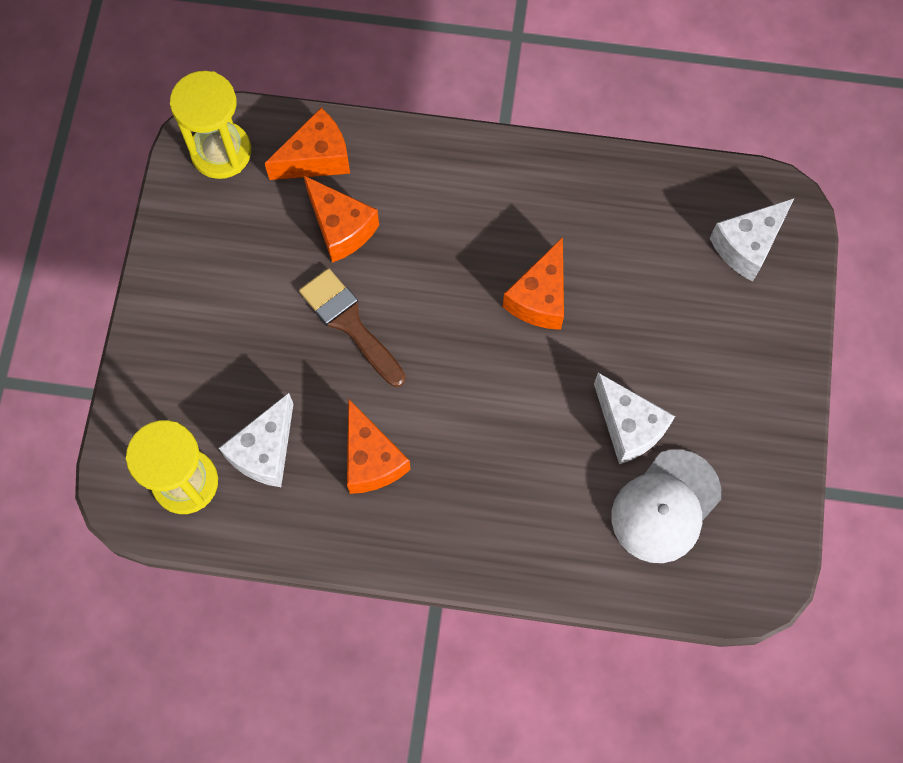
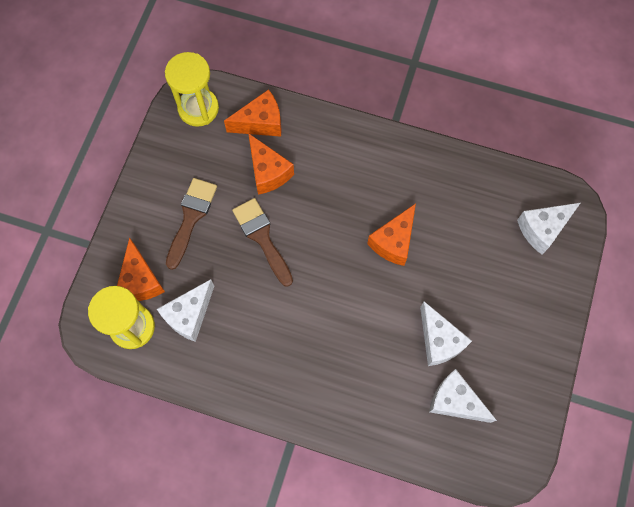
camera: 10 degrees right, 0 degrees up
orange cheese [347,398,411,494] -> orange cheese moved to [117,237,165,301]
white cap [612,449,721,563] -> white cheese [429,369,497,423]
none -> brown brush [166,178,217,270]

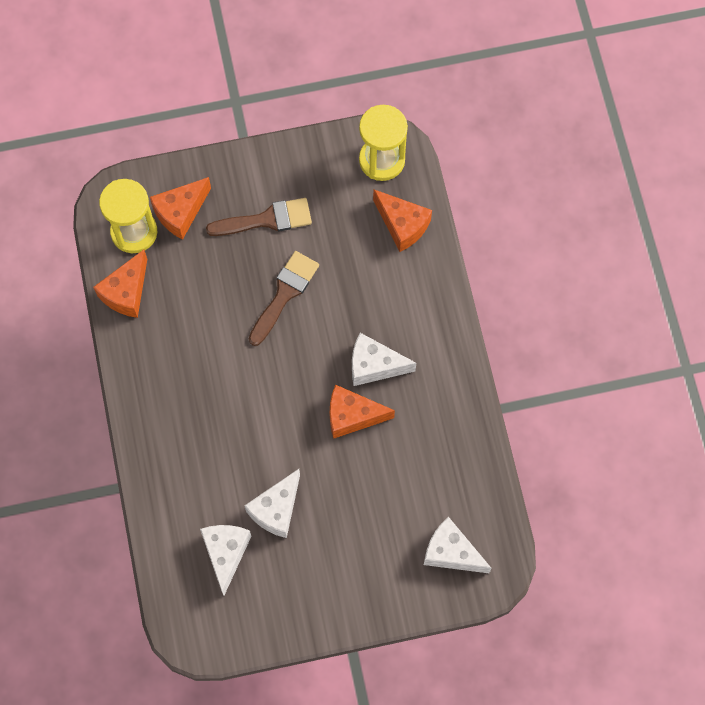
camera: 60 degrees right, 0 degrees up
white cheese [157,279,214,342] -> white cheese moved to [352,333,416,386]
orange cheese [248,133,294,195] -> orange cheese moved to [93,250,147,318]

